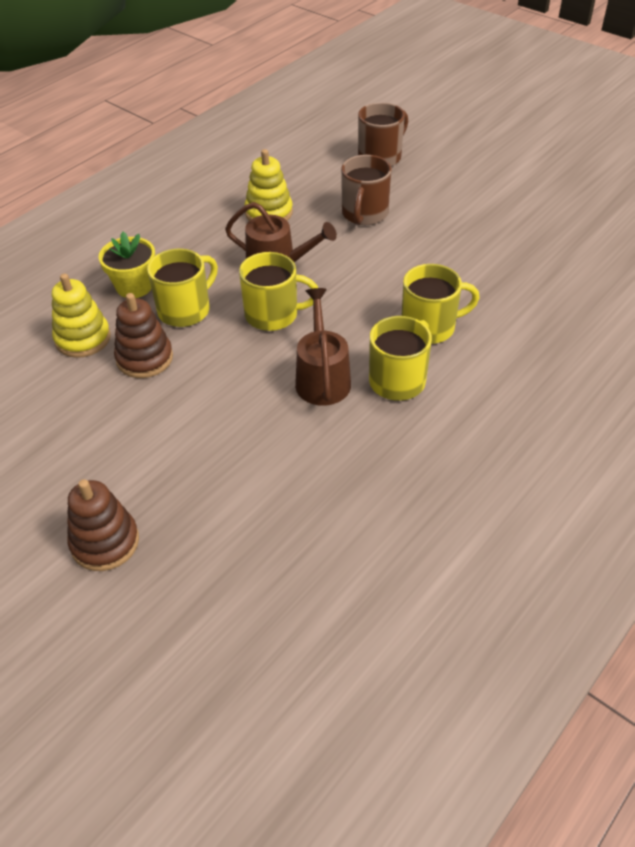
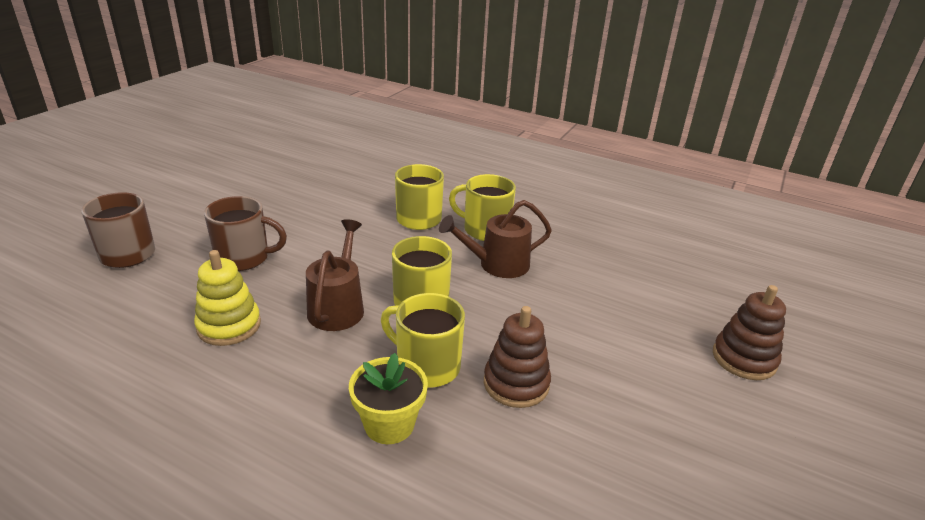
camera: 105 degrees left, 15 degrees down
yellow stacking toy [52,273,111,358] -> none

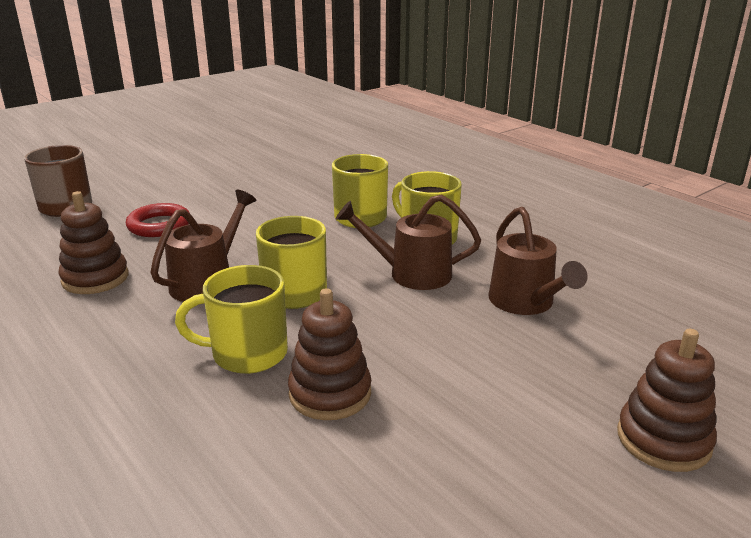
camera: 25 degrees right, 5 degrees down
yellow stacking toy [194,250,261,346] -> brown stacking toy [58,191,129,294]
brown mug [204,196,287,271] -> red ring [126,203,189,237]
yellow flower pot [349,353,428,444] -> none
yellow mug [381,293,465,388] -> yellow mug turned 60 degrees counterclockwise [175,265,288,374]
none -> brown watering can [488,207,588,315]

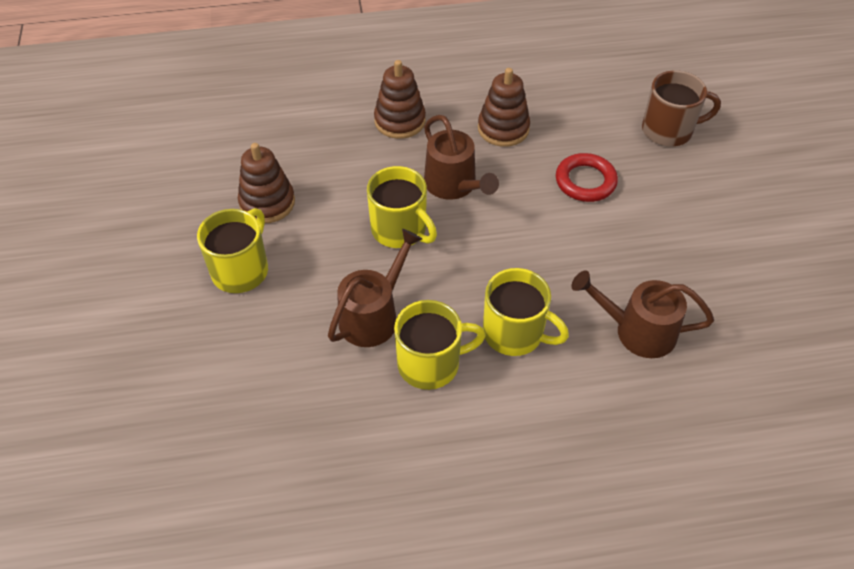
camera: 120 degrees right, 25 degrees up
yellow mug [175,265,288,374] -> yellow mug moved to [197,208,268,293]
brown watering can [488,207,588,315] -> brown watering can moved to [571,271,714,358]
brown stacking toy [617,329,717,472] -> brown stacking toy moved to [374,60,426,139]

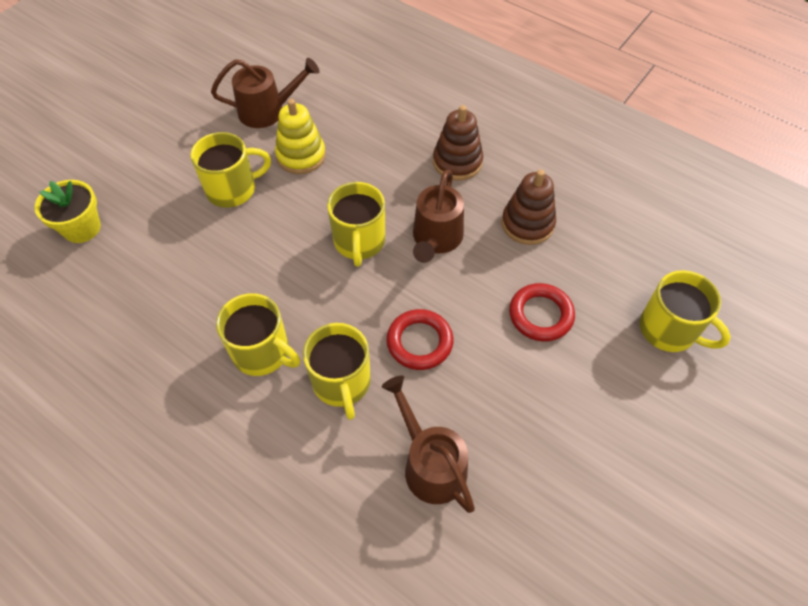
camera: 45 degrees right, 5 degrees up
brown stacking toy [238,143,295,223] -> yellow stacking toy [275,99,326,174]
brown watering can [328,229,422,347] -> brown watering can moved to [211,58,319,128]
brown mug [642,70,721,147] -> yellow mug [640,270,731,352]
none -> yellow flower pot [34,180,101,243]
none -> red ring [386,309,453,370]

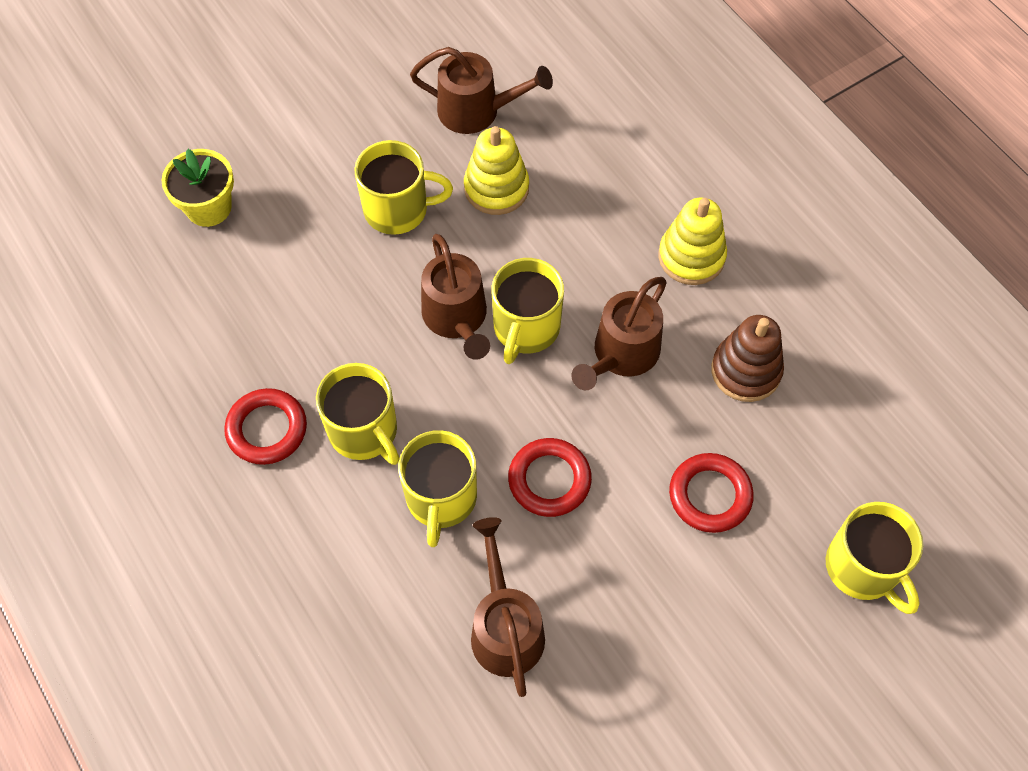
camera: 20 degrees right, 5 degrees up
brown stacking toy [433,105,483,180] -> yellow stacking toy [658,197,727,285]
none -> red ring [224,388,307,465]
none -> brown watering can [421,234,490,360]

